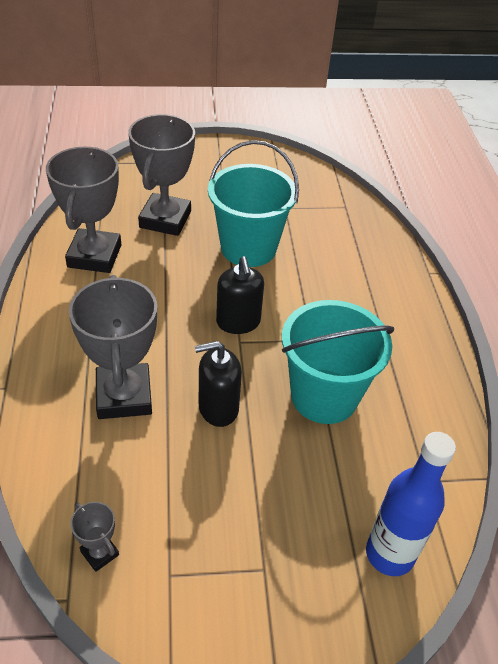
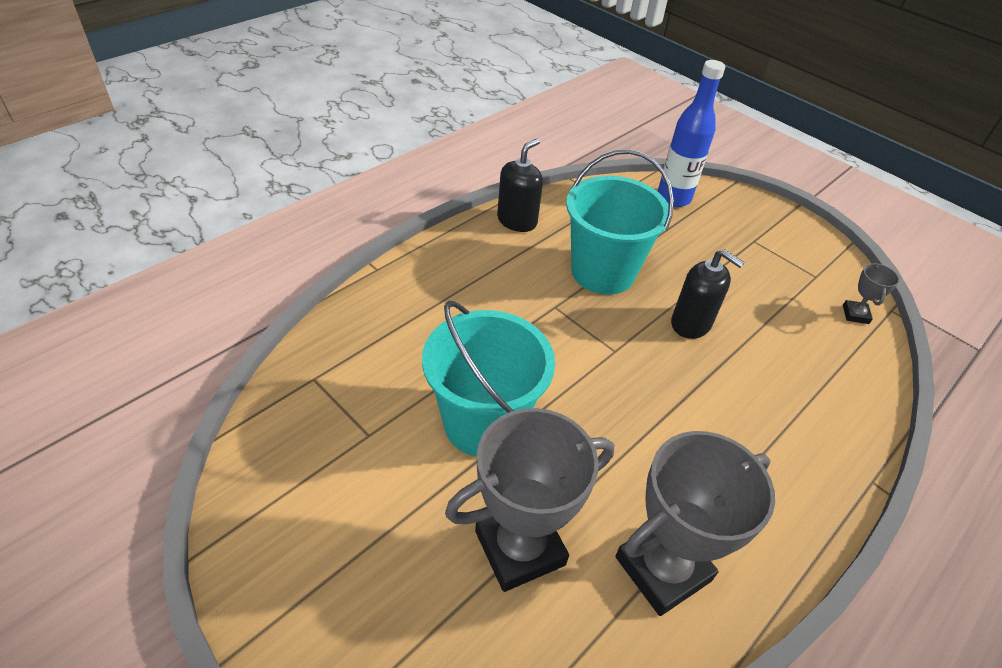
camera: 130 degrees left, 0 degrees up
grey trophy [69,275,157,419] -> none
black soap dispenser [216,256,264,334] -> black soap dispenser moved to [497,138,543,232]

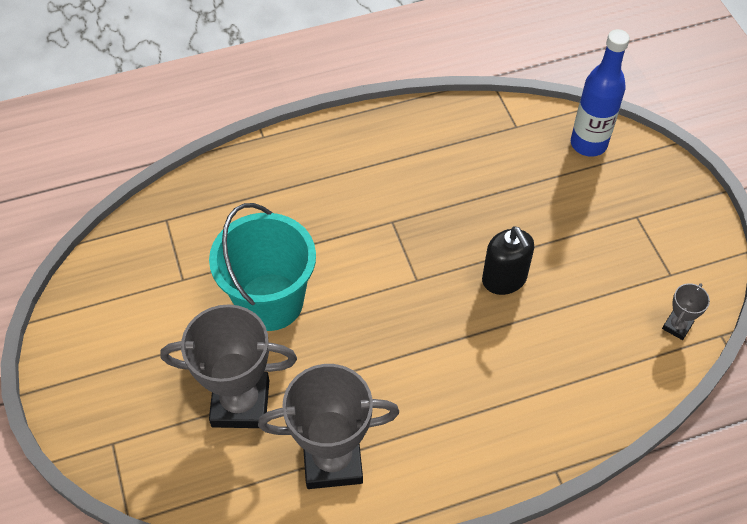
camera: 30 degrees right, 10 degrees up
black soap dispenser [497,138,543,232] -> none
turquoise bucket [566,149,674,295] -> none

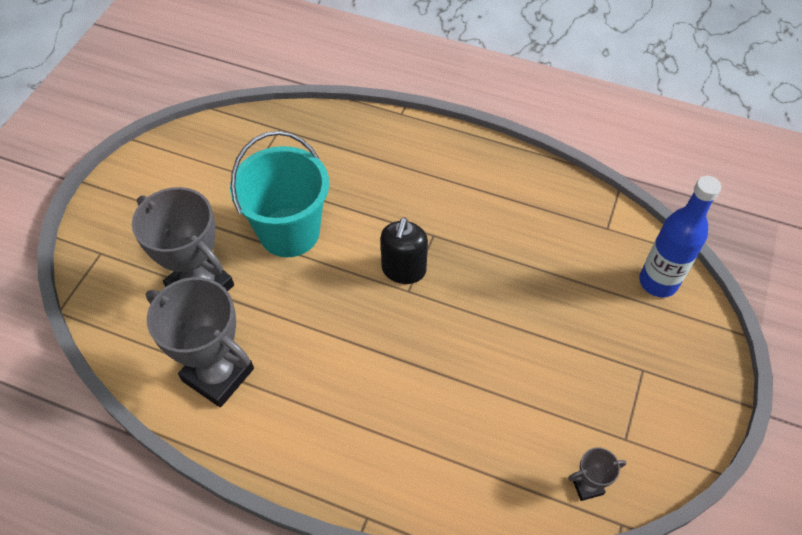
camera: 40 degrees right, 0 degrees up
black soap dispenser [482,226,534,295] -> black soap dispenser moved to [380,217,428,284]

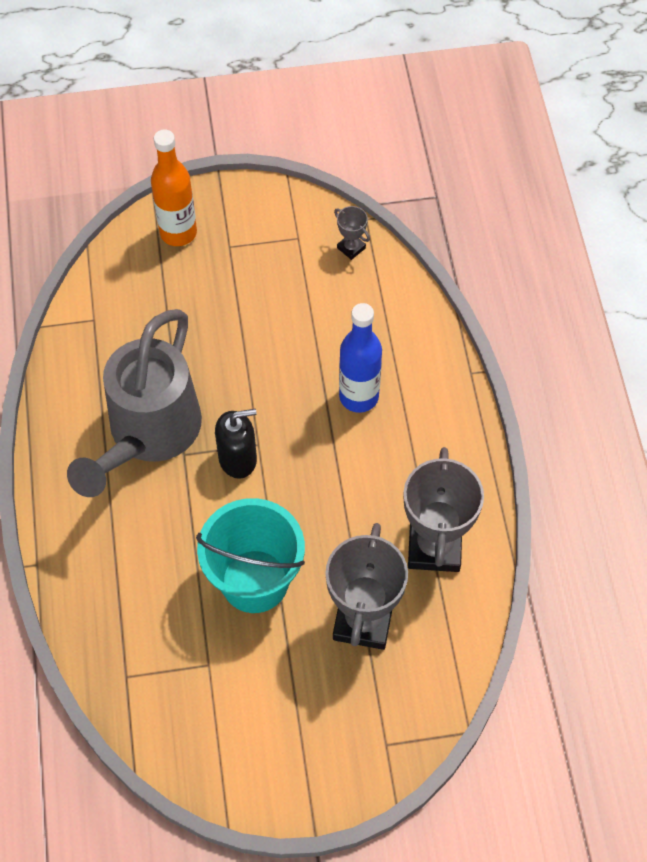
camera: 120 degrees left, 5 degrees up
blue bottle [639,176,721,297] -> blue bottle moved to [339,303,382,413]
none -> grey watering can [67,309,202,497]
none -> orange bottle [151,130,197,246]

